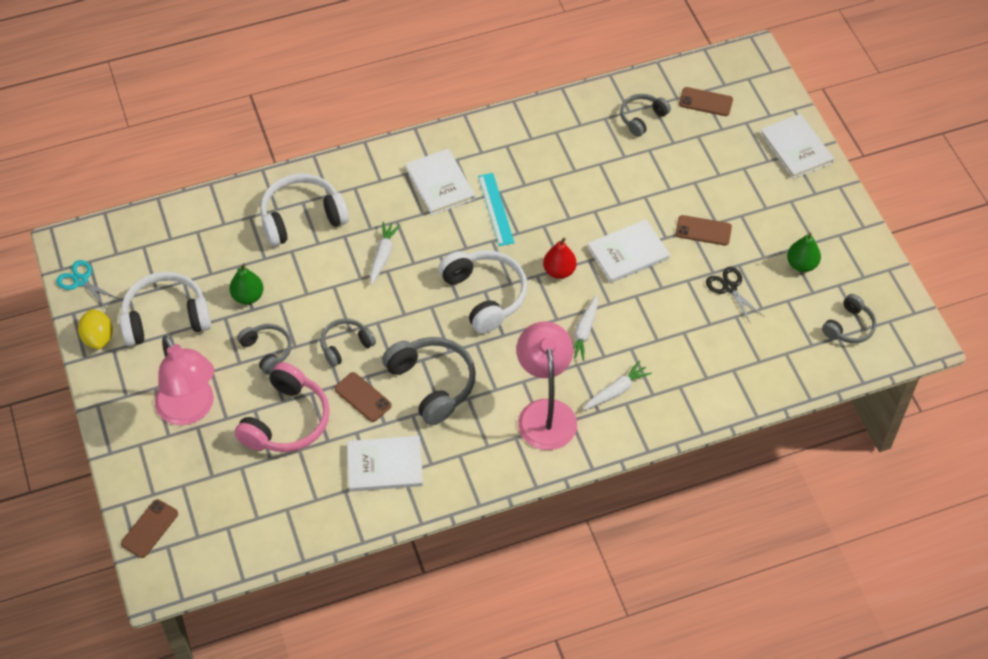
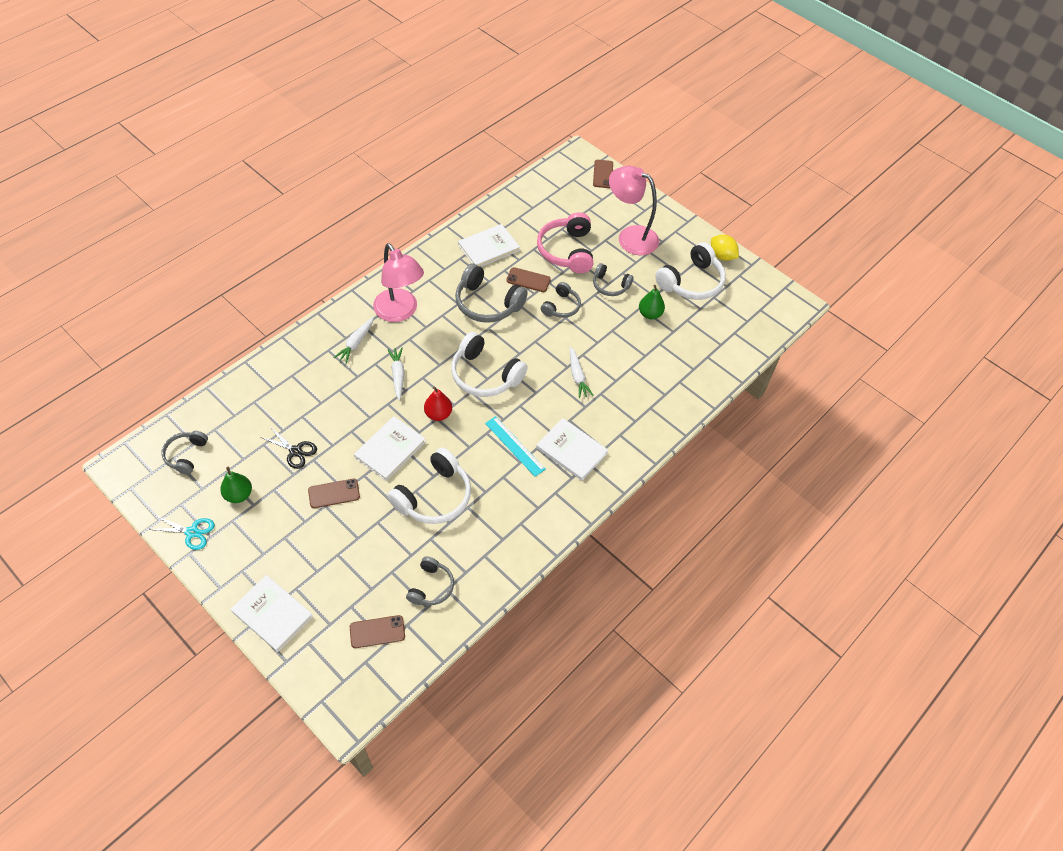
camera: 150 degrees right, 0 degrees up
turquoise scissors [56,260,119,308] -> turquoise scissors moved to [148,516,215,550]
white headphones [260,174,349,246] -> white headphones moved to [387,448,471,524]

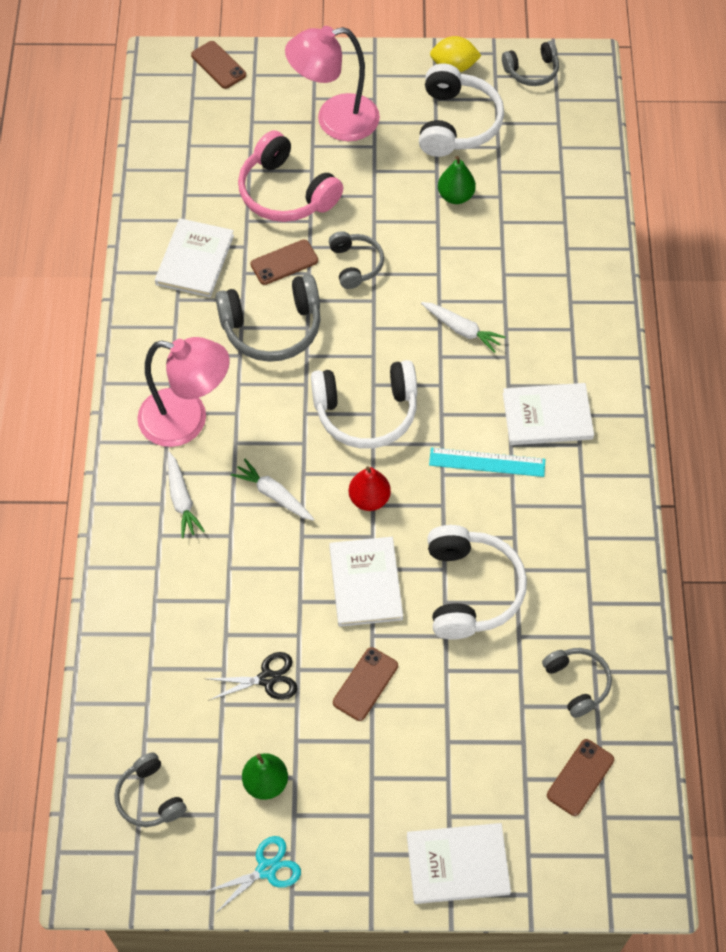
camera: 40 degrees left, 5 degrees up
grey headphones [593,263,634,296] -> grey headphones moved to [502,41,559,86]

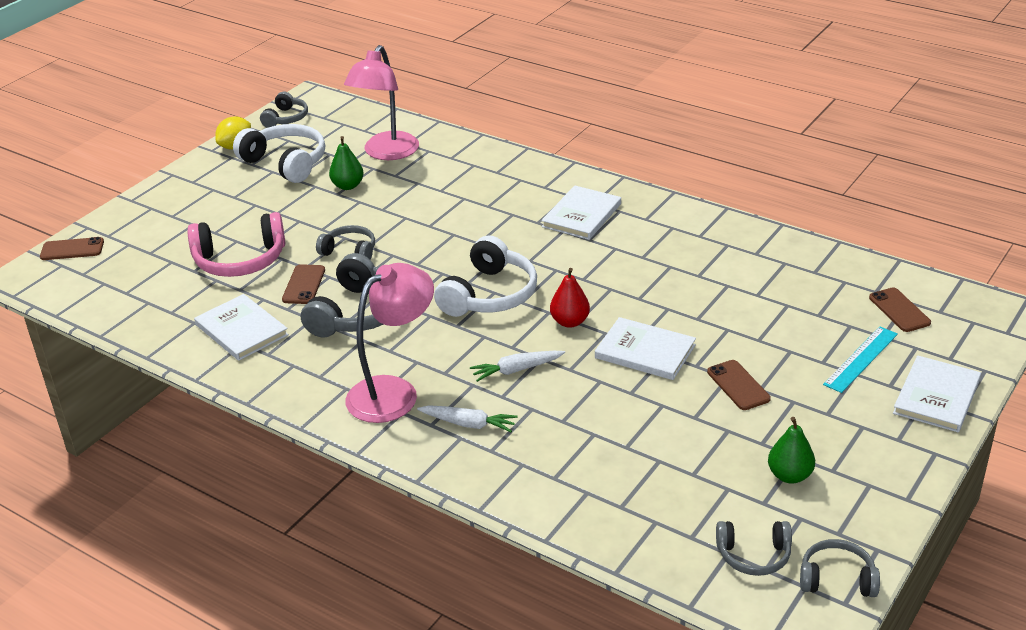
camera: 55 degrees left, 25 degrees down
turquoise scissors [205,836,301,914] -> none
black scissors [207,652,297,701] -> none
pink lamp [285,26,380,141] -> pink lamp moved to [344,45,419,160]
white carrot [421,302,506,353] -> none
white headphones [427,525,527,640] -> none
turquoise ruler [429,448,545,477] -> turquoise ruler moved to [823,327,898,393]
grey headphones [542,648,612,718] -> grey headphones moved to [800,539,880,597]

